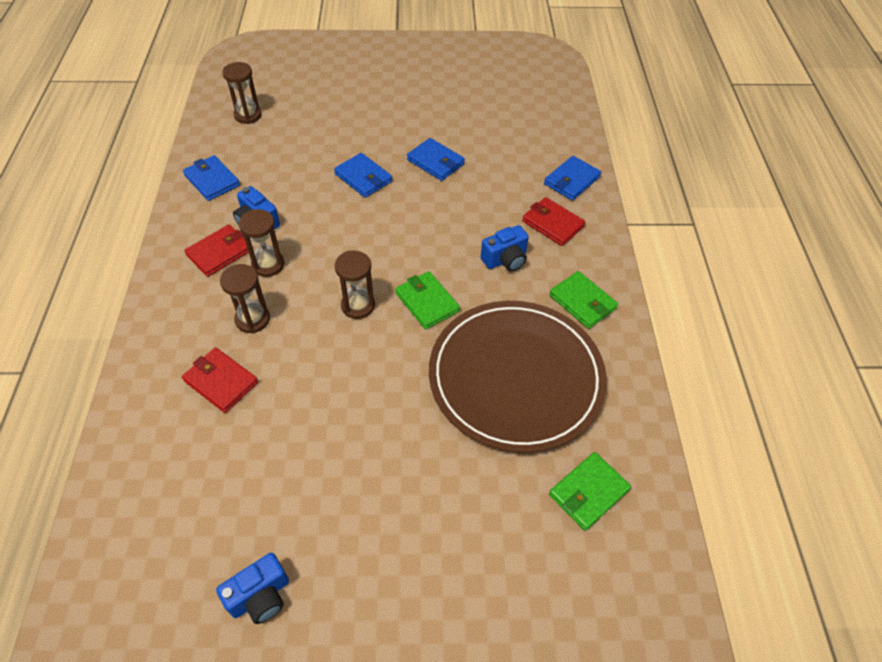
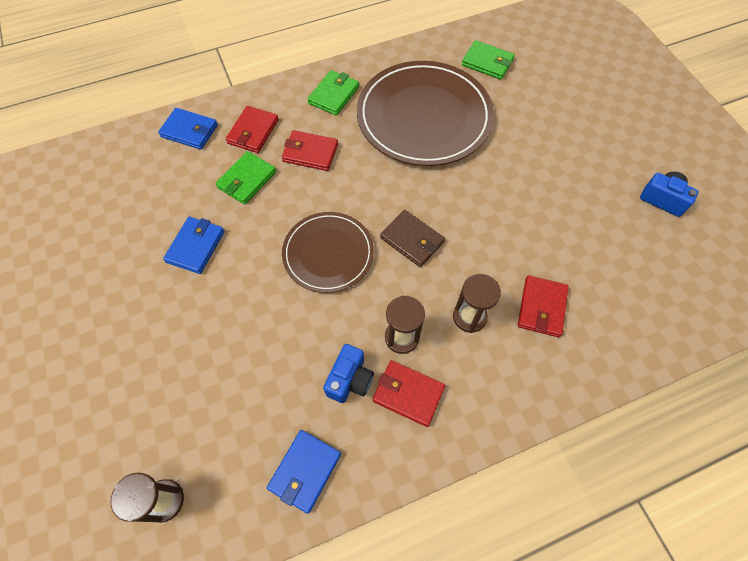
camera: 110 degrees left, 10 degrees up
blue wallet [334,153,392,198] -> none
brown hourglass [335,251,375,319] -> brown wallet [380,210,445,267]
green wallet [395,271,460,329] -> green wallet moved to [216,151,276,205]
blue camera [481,225,529,272] -> red wallet [282,130,338,171]
none -> brown plate [282,212,374,293]

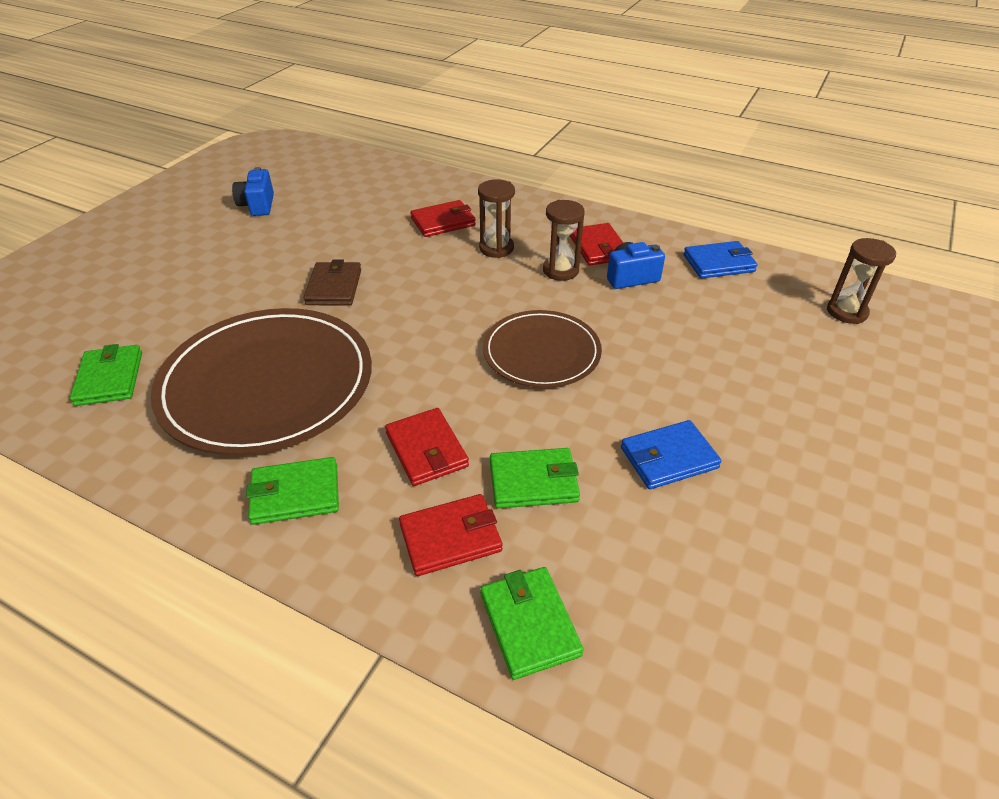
camera: 130 degrees left, 20 degrees down
blue wallet [158,108,218,150] -> green wallet [480,567,584,680]
brown wallet [380,210,445,267] -> brown wallet moved to [304,259,361,306]

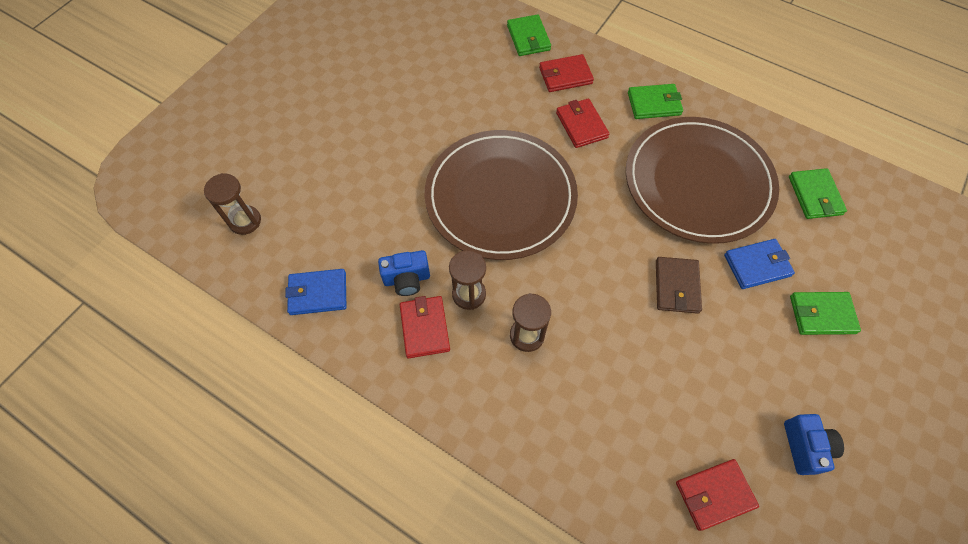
camera: 175 degrees left, 20 degrees up
red wallet [410,200,476,237] -> red wallet moved to [676,459,759,531]
brown plate [483,310,602,388] -> brown plate [424,130,578,260], size x1.70
green wallet [490,448,580,509] -> green wallet moved to [790,292,861,335]
blue wallet [621,420,722,489] -> blue wallet moved to [724,239,795,289]

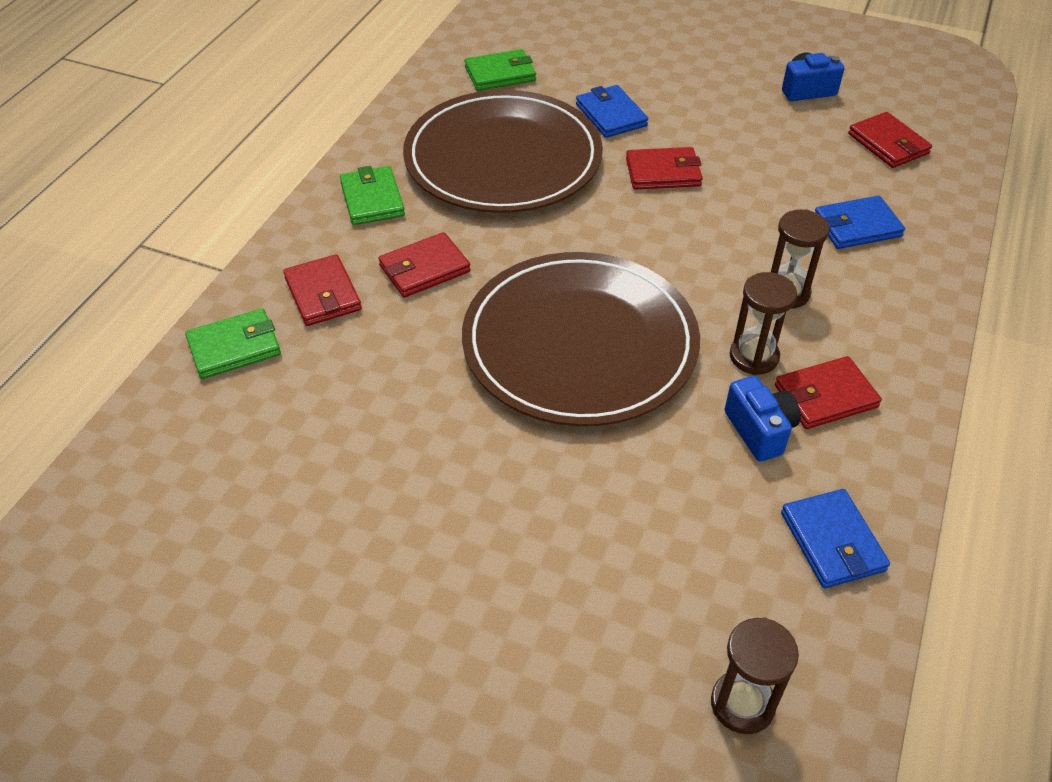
camera: 100 degrees left, 15 degrees down
brown wallet [656,257,702,314] -> red wallet [626,147,702,190]
green wallet [790,292,861,335] -> none
none -> blue wallet [815,196,905,249]

